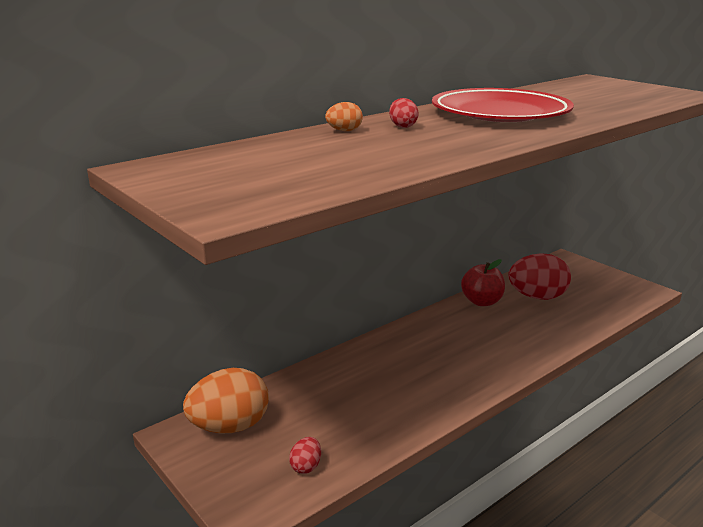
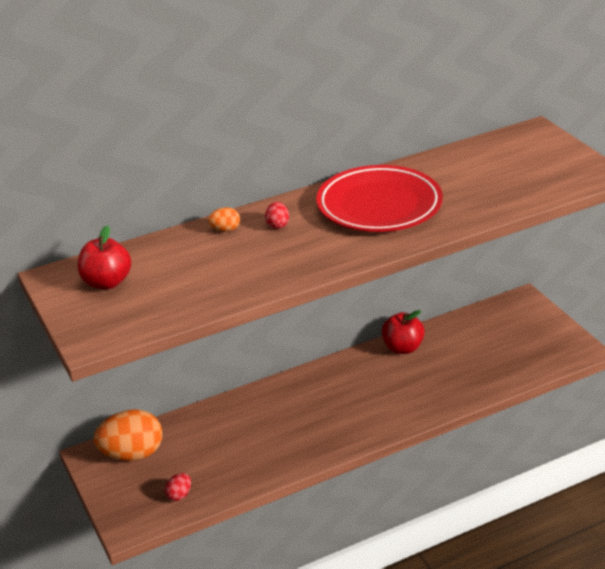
camera: 15 degrees right, 10 degrees up
red egg [508,253,571,300] -> none
none -> red apple [78,225,131,289]

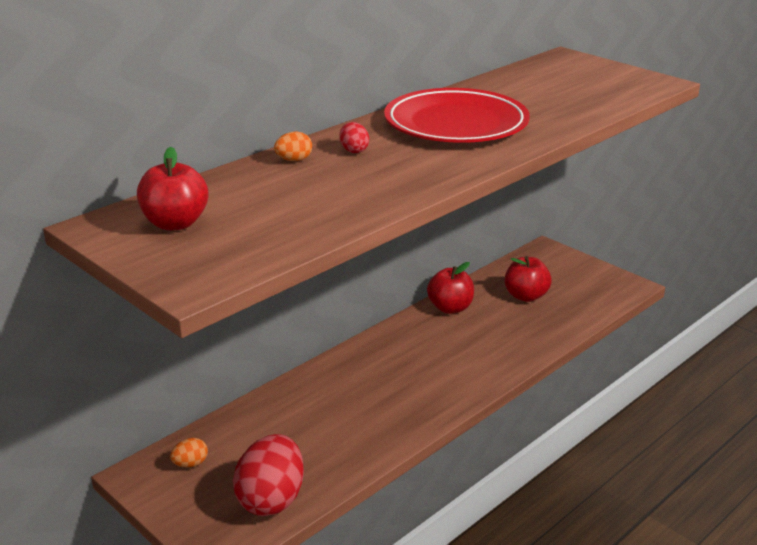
camera: 20 degrees left, 5 degrees down
orange egg [94,409,162,461] -> orange egg [170,438,208,467], size x0.45
red egg [165,473,191,501] -> red egg [233,434,304,516], size x2.25
none -> red apple [504,256,551,302]

